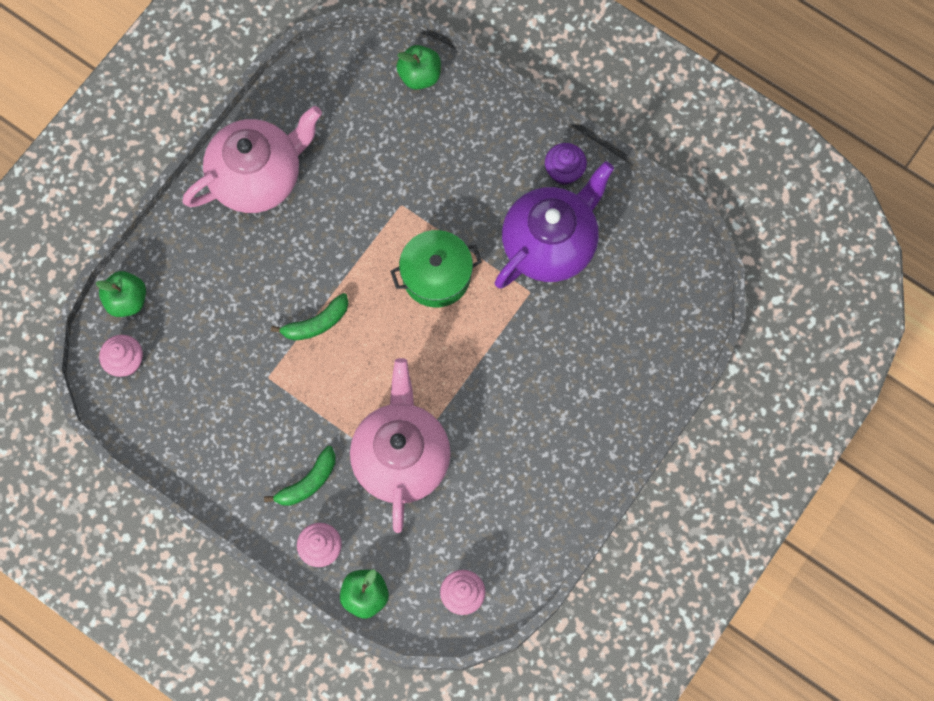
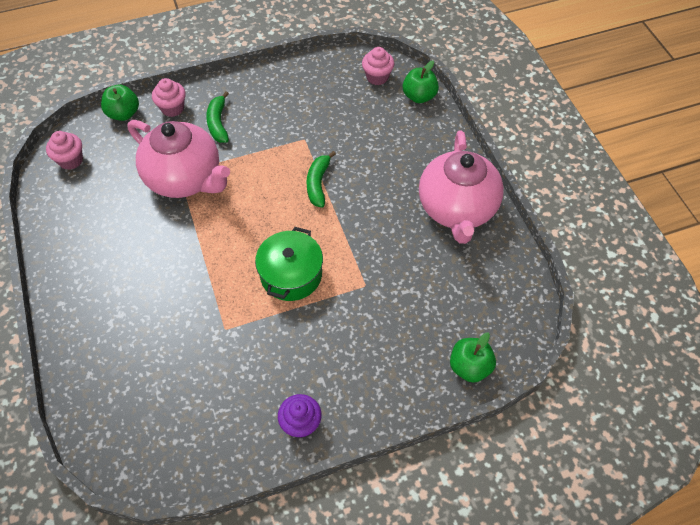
camera: 125 degrees right, 15 degrees down
purple teapot [495,161,614,289] -> none

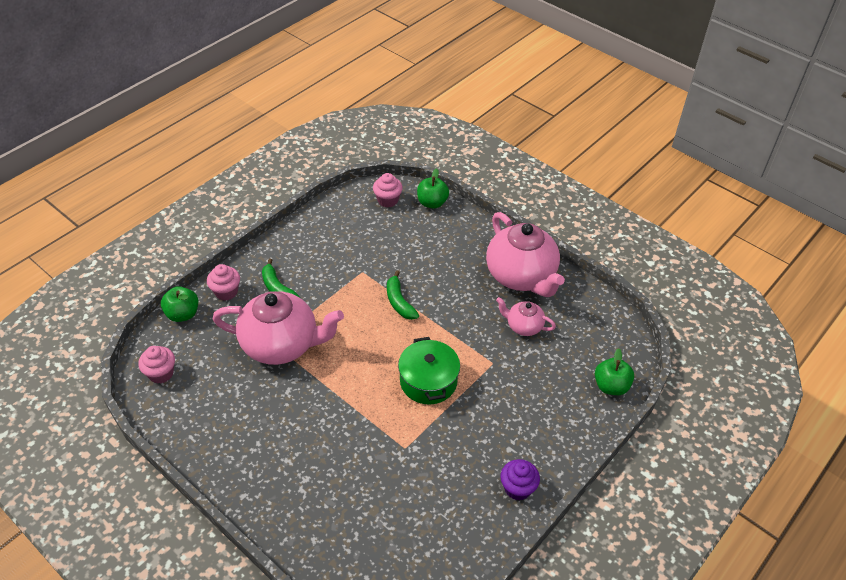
camera: 30 degrees left, 10 degrees down
none -> pink teapot [496,297,556,336]

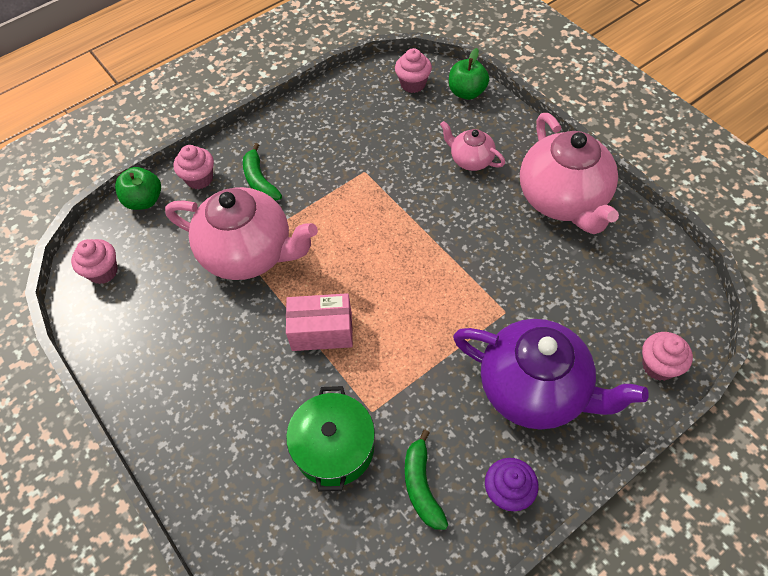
camera: 15 degrees right, 10 degrees up
green banana [387,271,419,320] -> green banana moved to [405,430,448,530]
green pot [398,337,460,405] -> green pot moved to [286,386,375,491]
pink teapot [496,297,556,336] -> pink teapot moved to [440,121,505,171]
green apple [595,348,634,395] -> pink cupcake [642,332,693,381]
none -> pink box [286,293,353,351]
none -> purple teapot [453,319,649,430]

